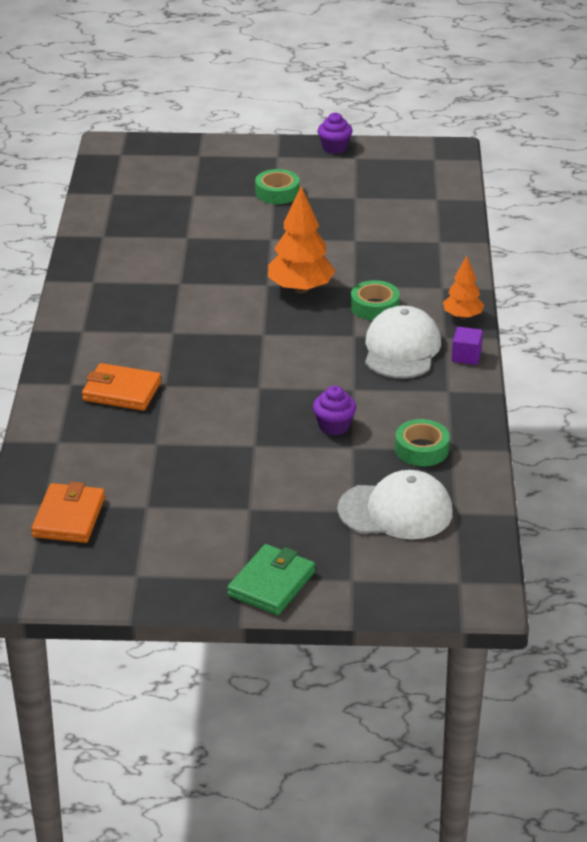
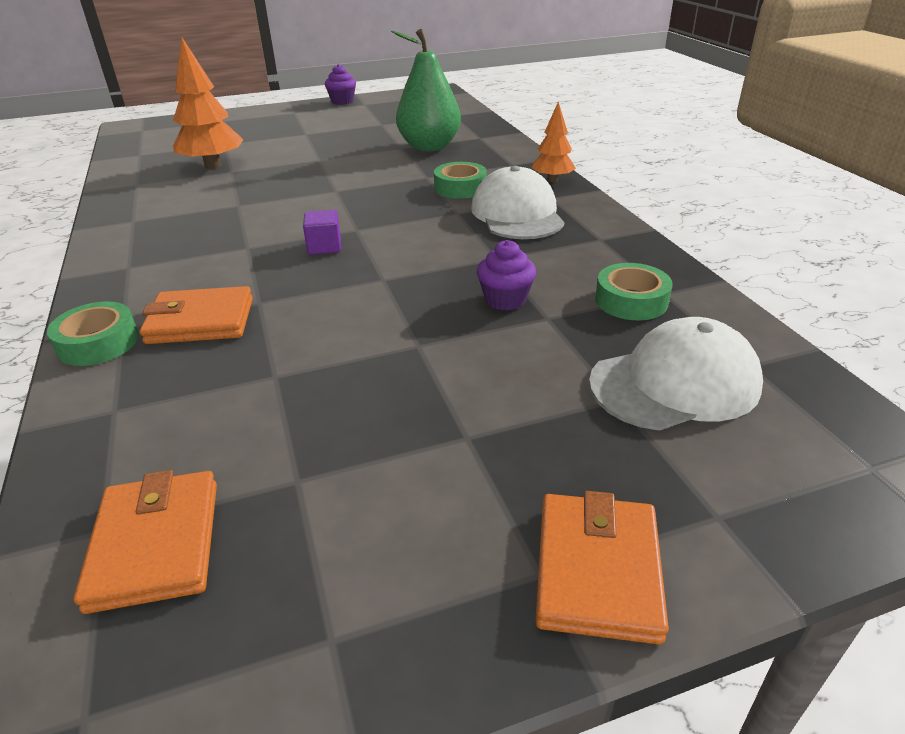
camera: 20 degrees left, 0 degrees up
green wallet [227,544,315,615] -> orange wallet [535,491,669,644]
green tape [255,169,300,204] -> green tape moved to [47,301,139,366]
orange tree [268,187,335,294] -> orange tree moved to [173,37,244,169]
purple cube [452,327,483,365] -> purple cube moved to [303,210,341,255]
none -> green pear [391,29,461,151]

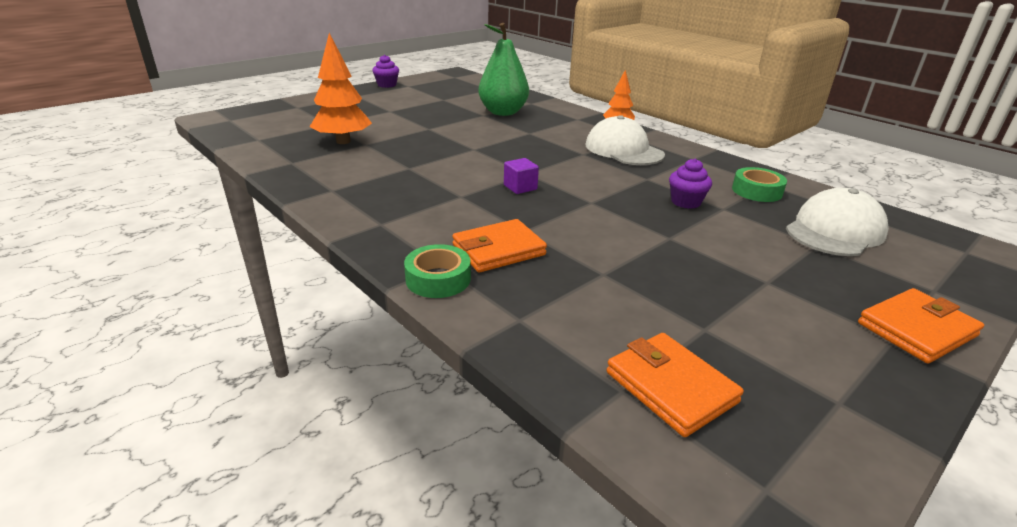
camera: 25 degrees left, 5 degrees down
green tape [434,162,487,199] -> none
orange wallet [535,491,669,644] -> orange wallet turned 75 degrees clockwise [858,288,984,363]

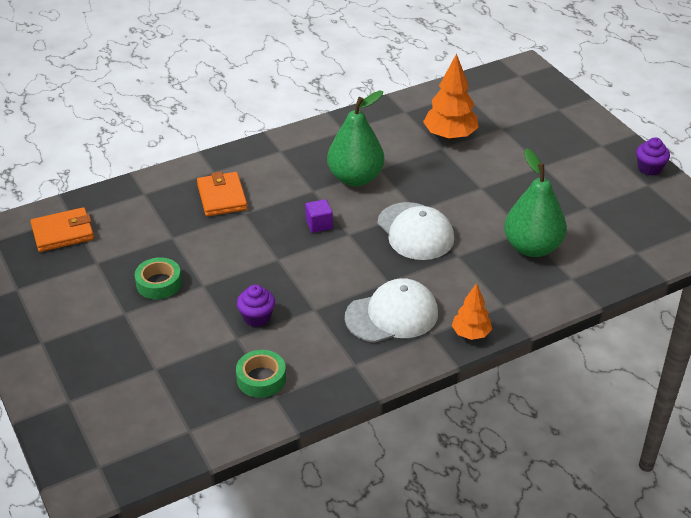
camera: 105 degrees right, 10 degrees up
green tape [404,244,471,298] -> green tape moved to [135,257,182,299]
white cap [786,188,889,256] -> white cap moved to [378,202,454,260]
orange wallet [858,288,984,363] -> none
none -> green pear [327,91,384,186]

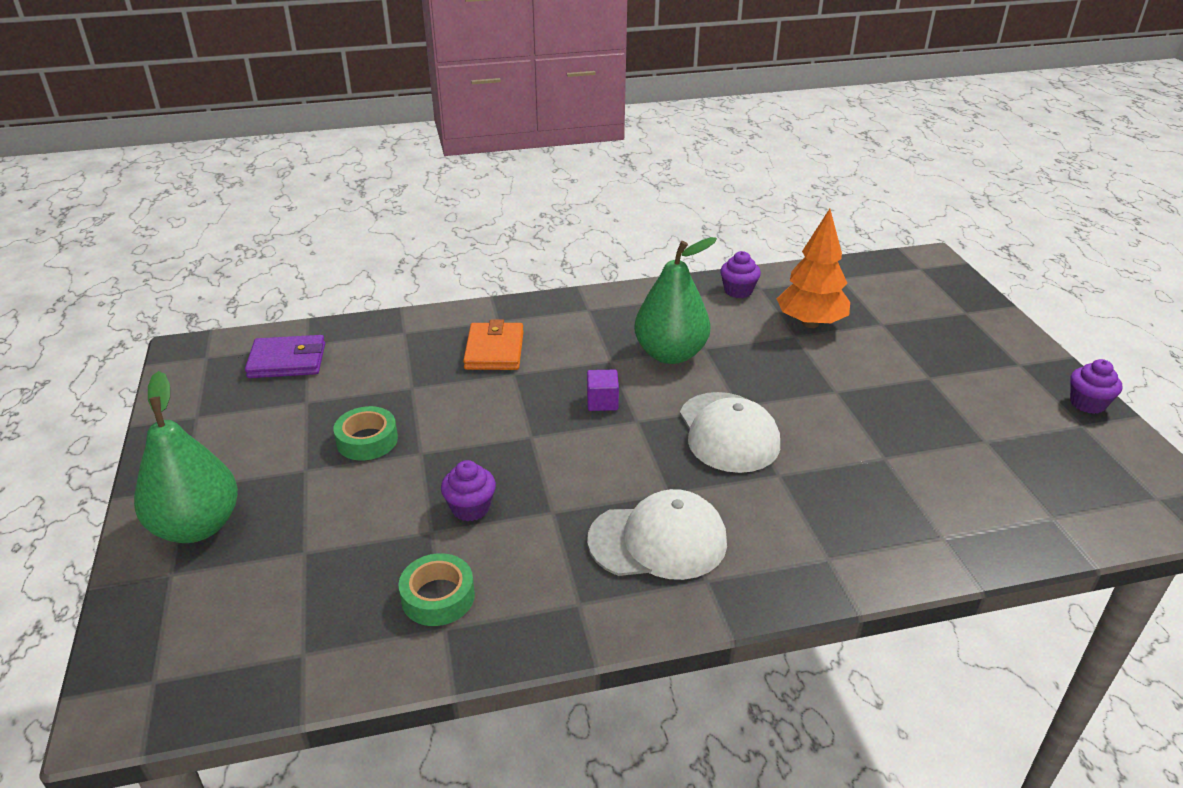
camera: 15 degrees right, 5 degrees down
orange wallet [30,207,94,252] -> purple wallet [245,335,325,378]
orange tree [452,283,492,340] -> none
green pear [504,148,567,257] -> green pear moved to [134,371,238,543]
none -> purple cupcake [720,251,761,298]

